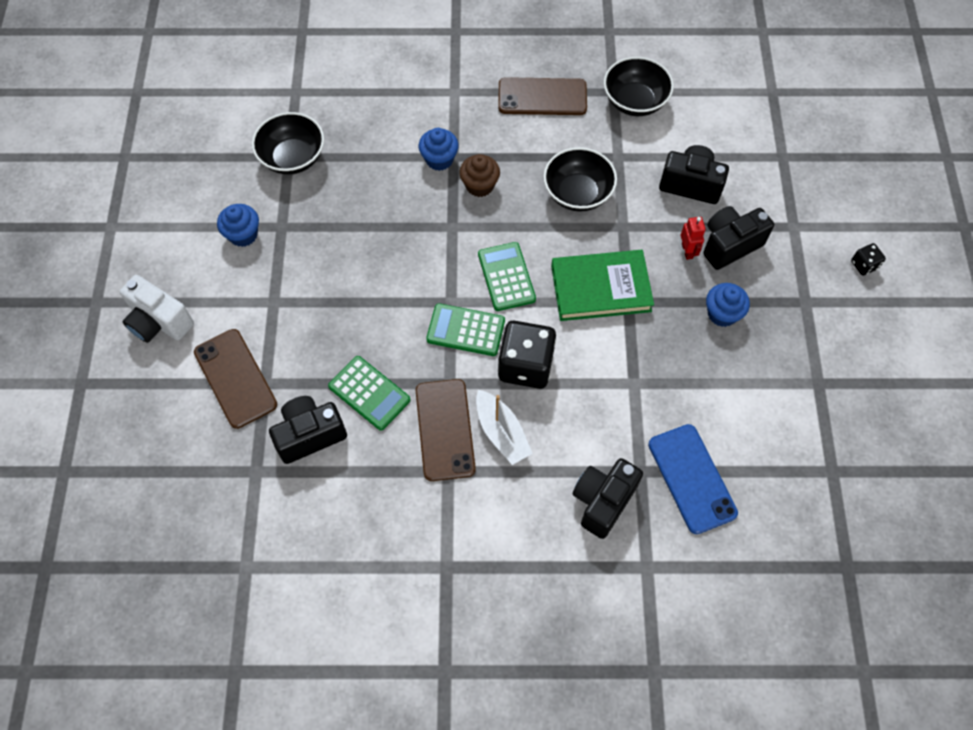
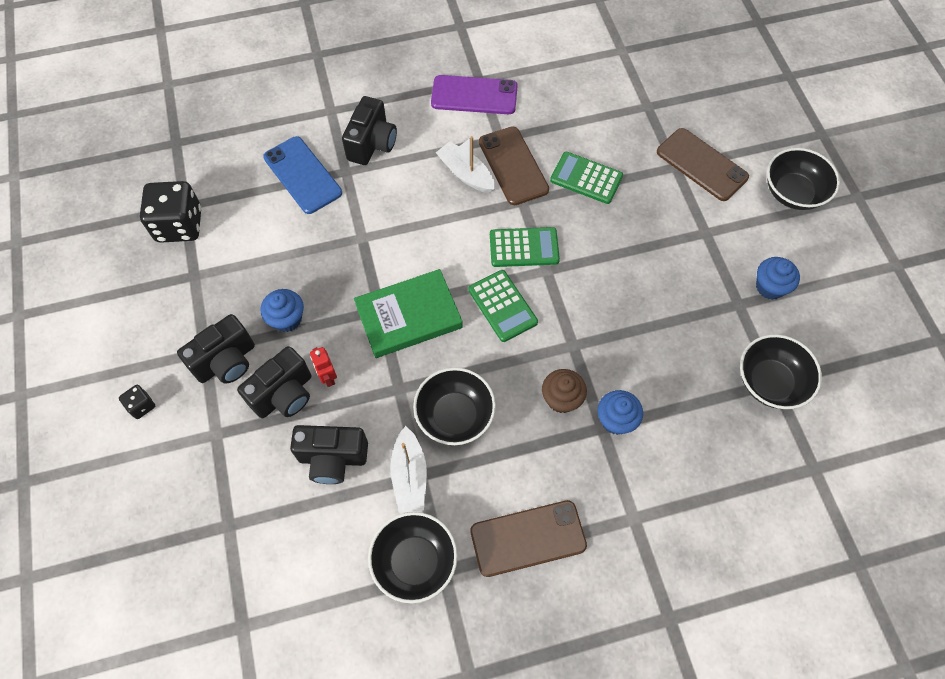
camera: 165 degrees right, 0 degrees up
white camera [120,275,194,343] -> black bowl [767,148,840,210]
black camera [269,396,347,464] -> black camera moved to [177,314,255,384]
black dice [498,321,556,389] -> black dice moved to [140,181,201,243]
none -> white boat [390,426,427,513]
none -> purple phone [431,75,518,114]

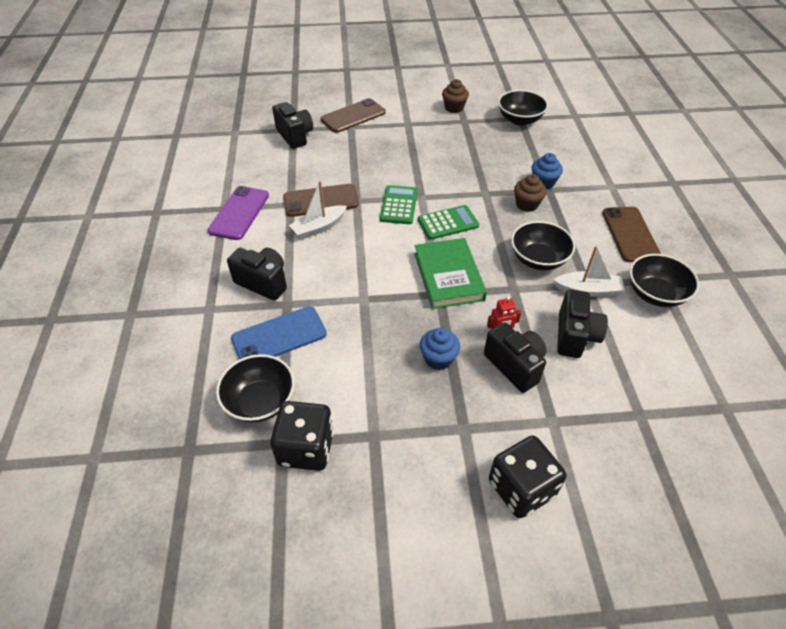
camera: 80 degrees left, 15 degrees down
black dice [119,385,155,419] -> black dice [489,435,566,518], size x2.17
black camera [177,314,255,384] -> black camera moved to [272,102,313,149]
green calculator [550,152,623,204] -> none
blue cupcake [756,257,800,300] -> brown cupcake [442,79,469,113]
black bowl [767,148,840,210] -> black bowl moved to [216,354,295,423]

